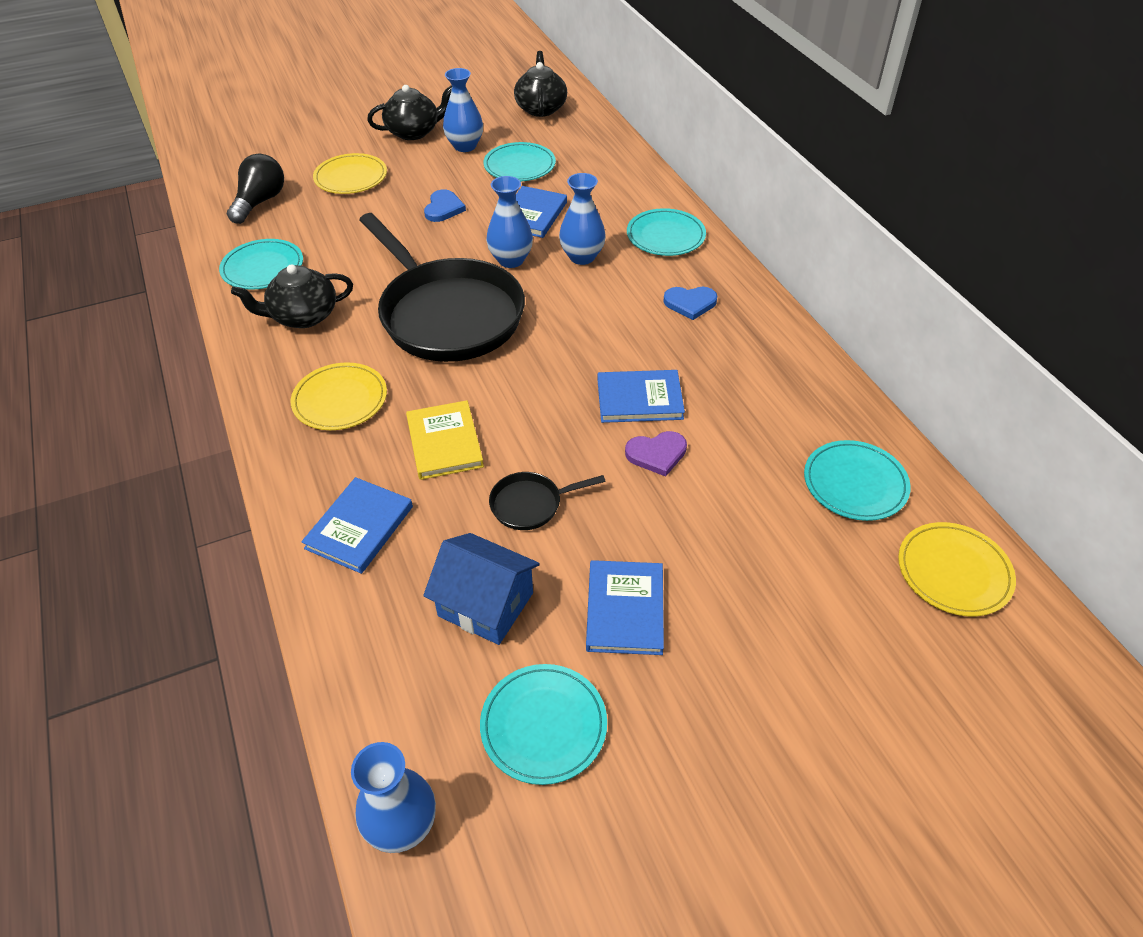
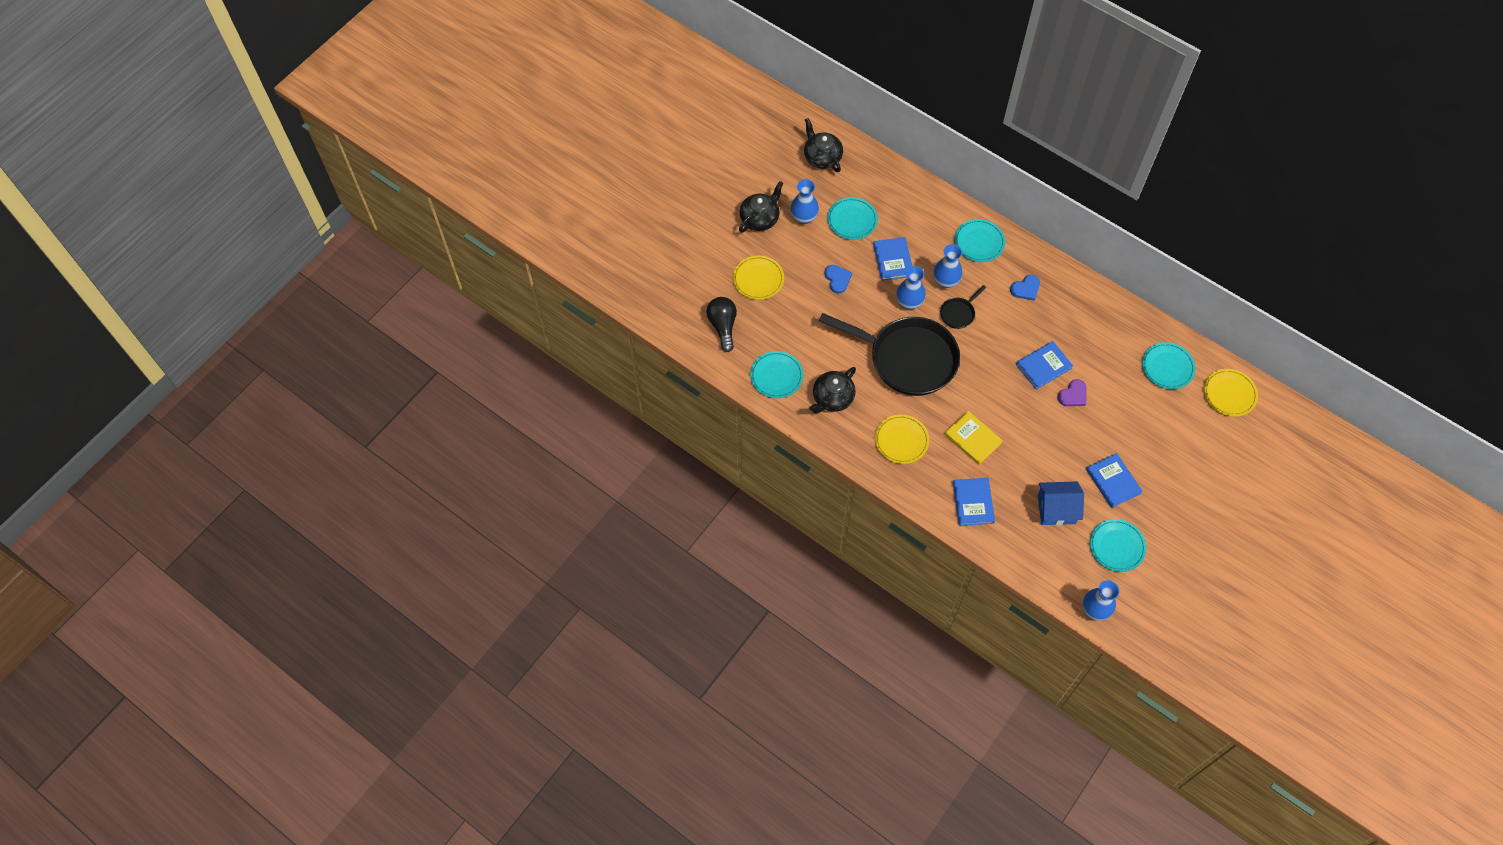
camera: 30 degrees left, 15 degrees up
black pan [489,472,606,530] -> black pan moved to [940,285,986,329]

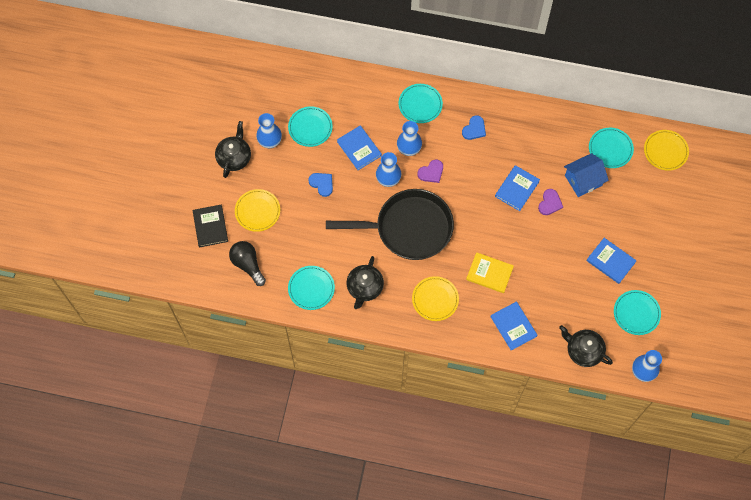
camera: 25 degrees left, 5 degrees up
black teapot [804,118,843,172] -> black teapot moved to [559,325,613,367]
black pan [940,285,986,329] -> purple heart [418,160,443,183]
blue house [1038,482,1084,525] -> blue house moved to [564,153,609,197]
none -> black book [193,205,228,247]

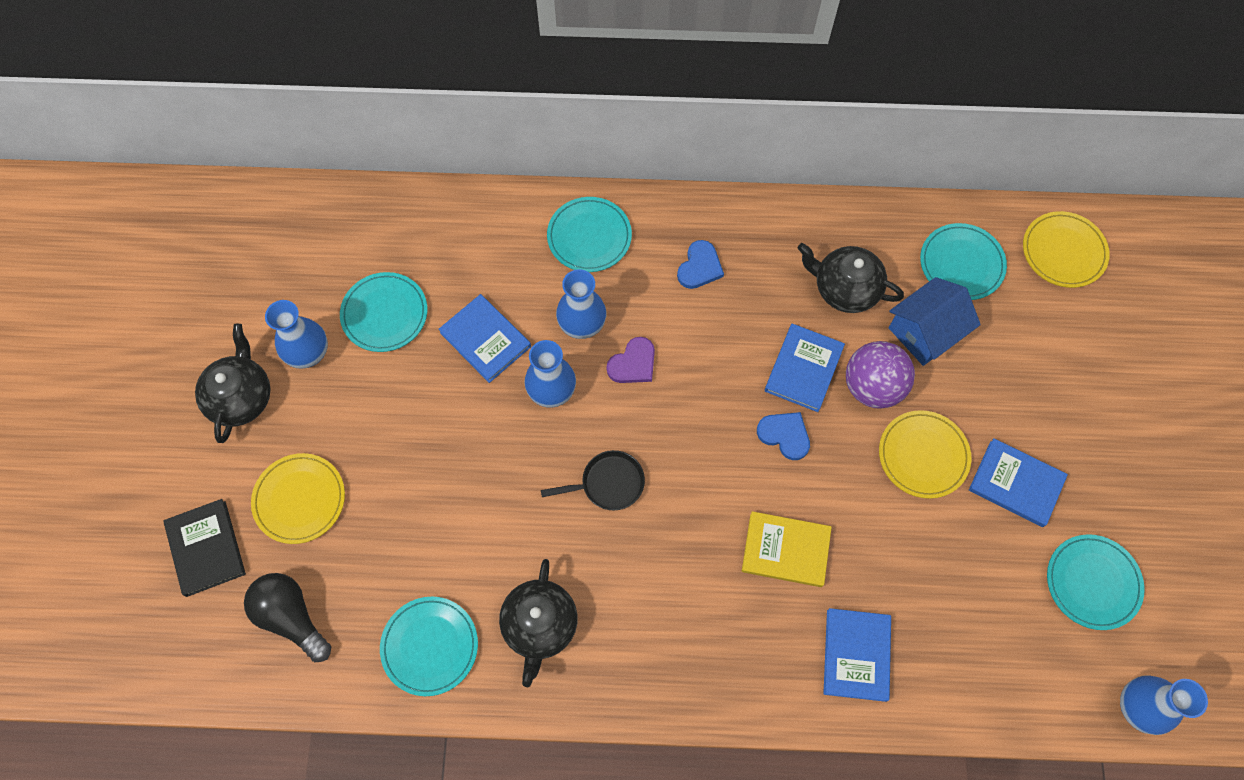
camera: 10 degrees left, 0 degrees up
blue heart [308,173,333,197] -> blue heart moved to [757,412,810,460]
black pan [326,189,454,260] -> black pan [541,450,645,510], size x0.41
yellow plate [412,276,459,321] -> yellow plate moved to [879,410,971,499]
blue book [490,301,537,351] -> blue book turned 45 degrees clockwise [823,608,891,702]
purple heart [538,189,563,215] -> purple ball [846,341,915,409]
black teapot [559,325,613,367] -> black teapot moved to [797,243,904,313]

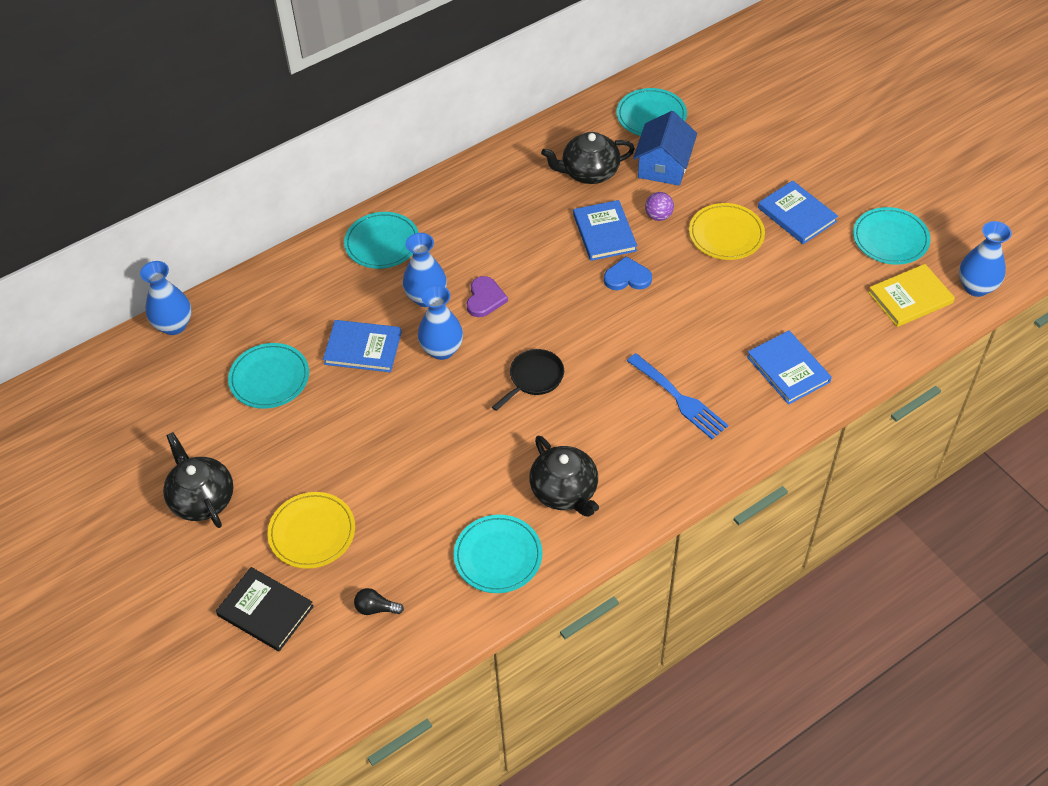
camera: 35 degrees left, 15 degrees down
black light bulb [244,573,331,662] -> black light bulb [354,588,404,615], size x0.51
blue vase [265,300,328,369] -> blue vase moved to [140,261,192,335]
blue heart [677,240,724,289] -> none
yellow book [742,511,832,587] -> yellow book moved to [868,264,955,327]
purple ball [846,341,915,409] -> purple ball [645,192,674,221], size x0.52
blue book [969,438,1068,527] -> blue book turned 60 degrees clockwise [758,180,838,244]
yellow plate [1023,211,1110,288] -> none
none -> blue fork [627,353,728,439]

